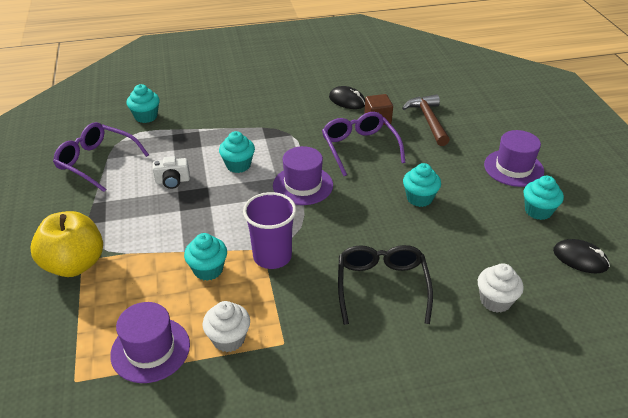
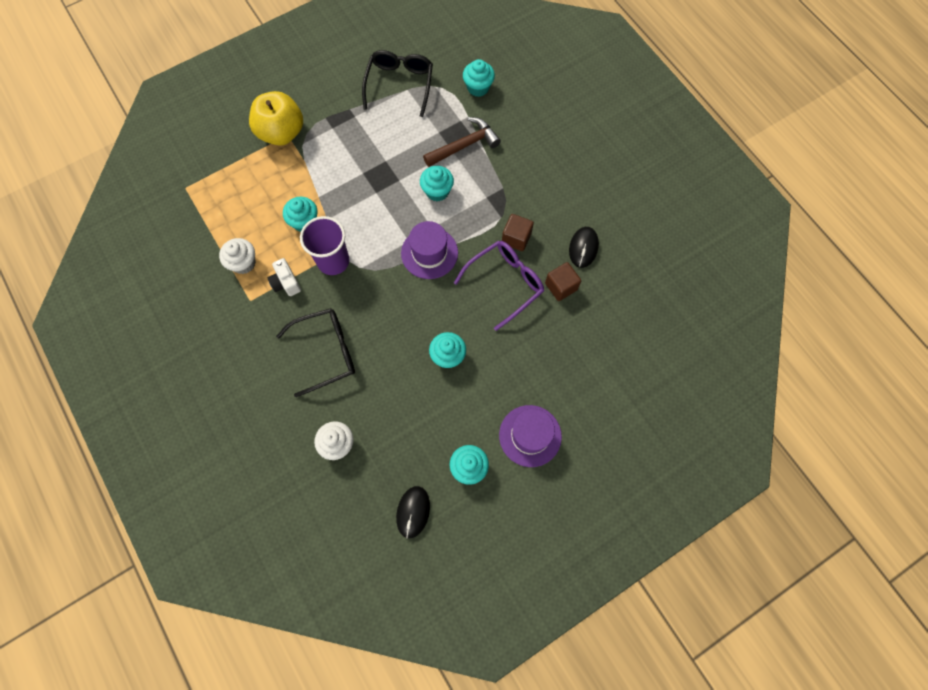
camera: 70 degrees right, 30 degrees up
purple glasses [53,122,149,192] -> black glasses [362,50,433,117]
purple hat [110,302,190,383] -> none
white camera [153,157,190,189] -> white camera moved to [268,258,301,296]
brown hammer [402,94,450,146] -> brown hammer moved to [423,117,501,167]
none -> brown cube [502,214,534,251]

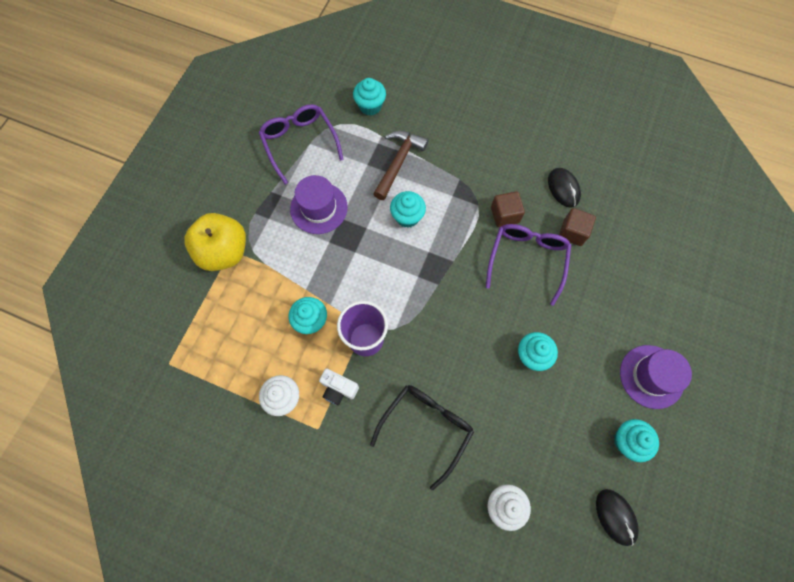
camera: 35 degrees left, 0 degrees up
black glasses [362,50,433,117] -> purple glasses [259,104,344,185]
purple hat [401,221,458,279] -> purple hat moved to [290,175,348,234]

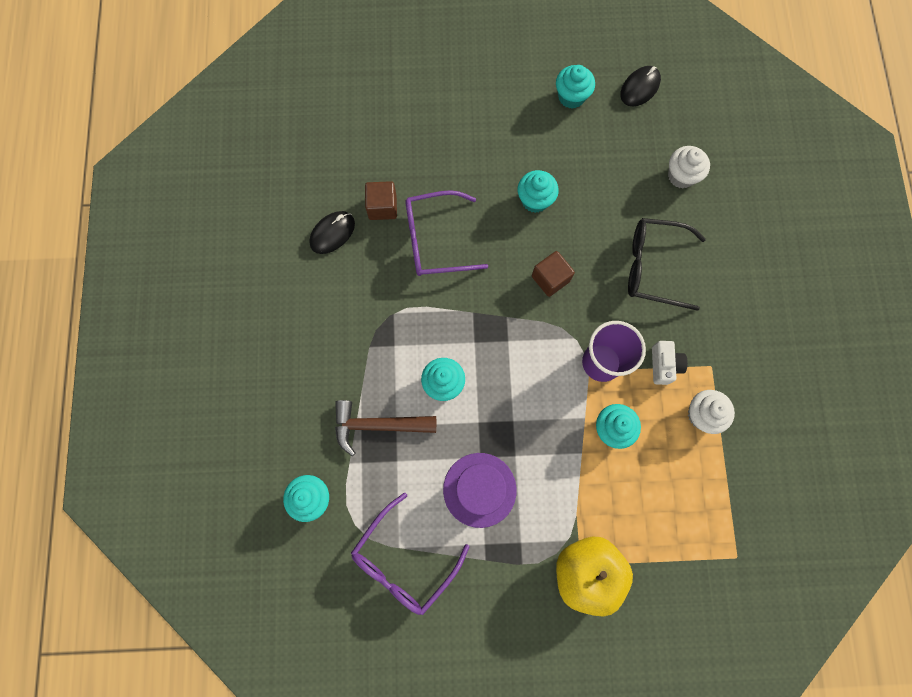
camera: 115 degrees left, 5 degrees up
brown cube [491,191,525,227] -> brown cube moved to [532,251,575,297]
purple hat [620,345,692,409] -> none

